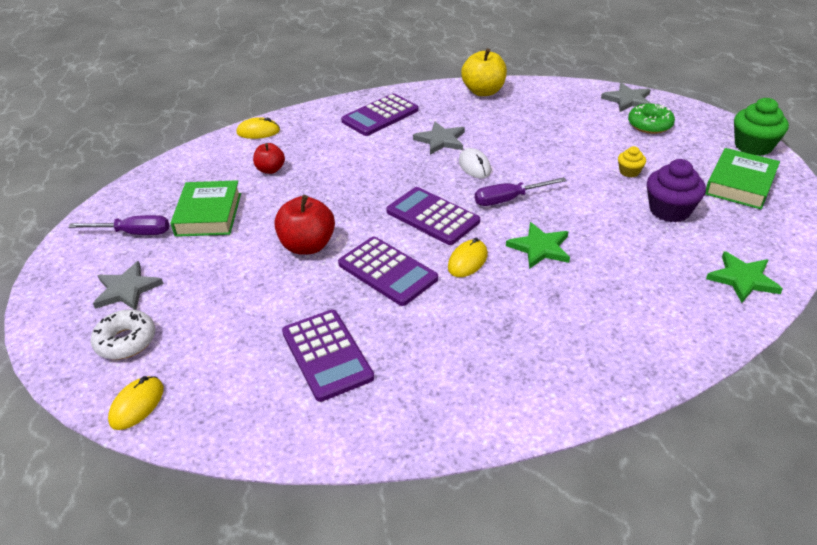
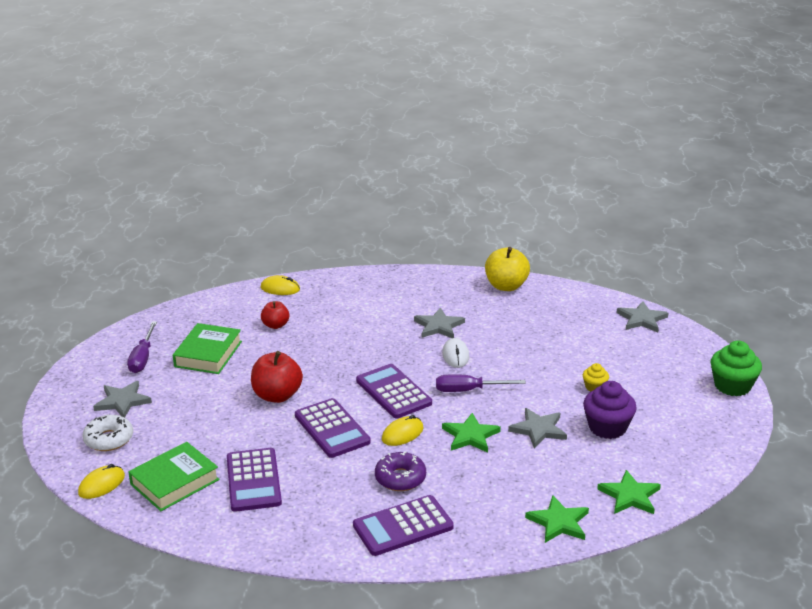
camera: 15 degrees right, 10 degrees down
purple screwdriver [68,215,169,235] -> purple screwdriver turned 75 degrees clockwise [127,321,157,373]
purple calculator [341,93,419,136] -> purple calculator moved to [353,495,454,556]
green donut [628,103,675,134] -> none
green book [705,148,780,210] -> green book moved to [128,442,219,511]
none -> purple donut [375,451,426,491]
none -> grey star [508,408,567,448]
none -> green star [525,495,589,543]

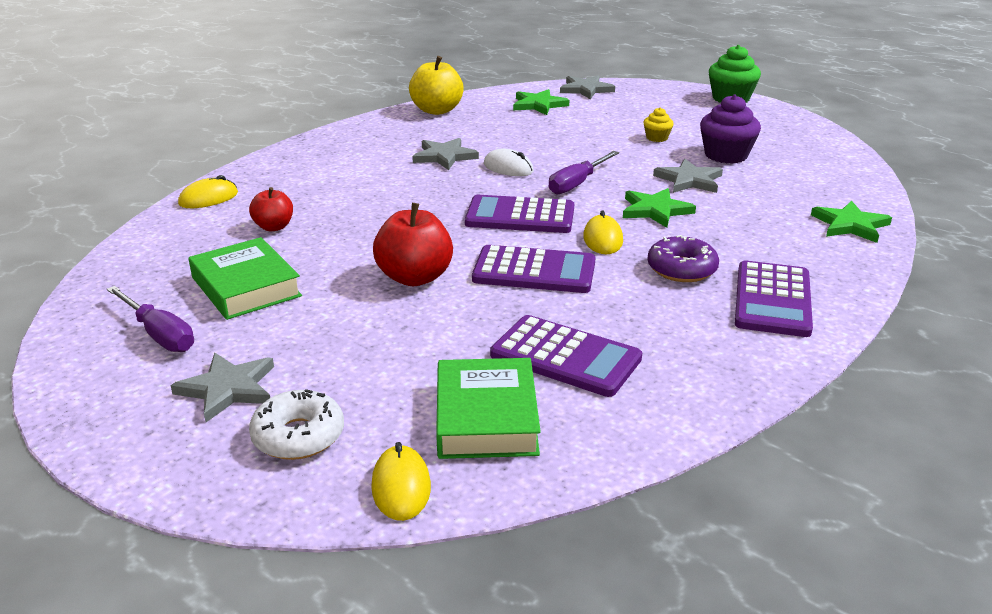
camera: 50 degrees left, 0 degrees up
green star [597,470,661,514] -> green star moved to [513,89,569,115]

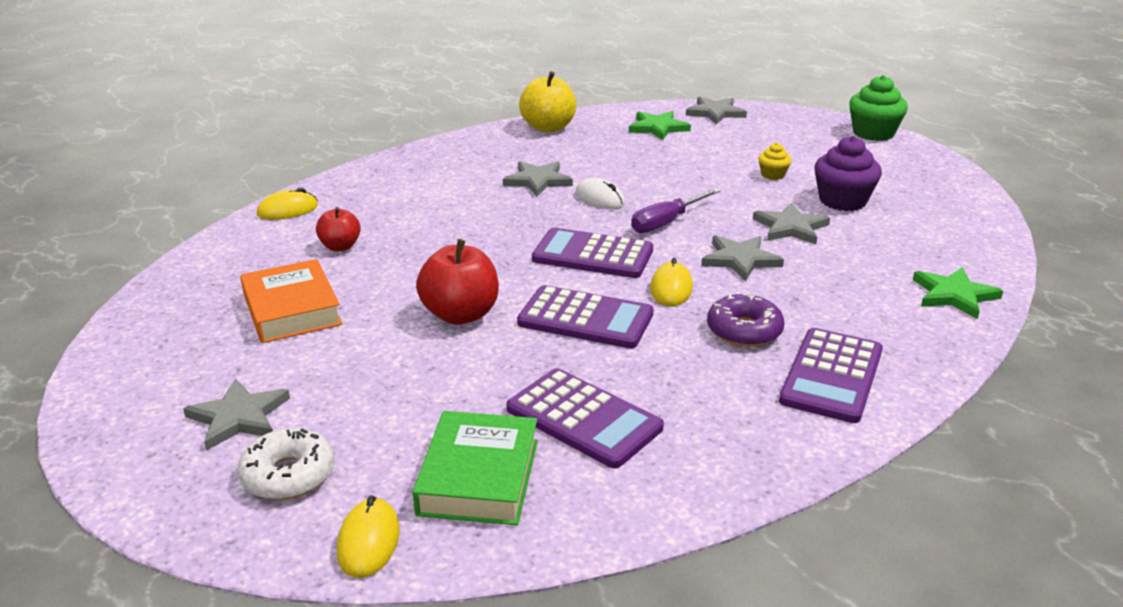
camera: 10 degrees right, 0 degrees up
purple screwdriver [107,286,194,352] -> none
green book [189,237,302,320] -> orange book [240,259,342,343]
green star [623,188,696,228] -> grey star [701,235,784,281]

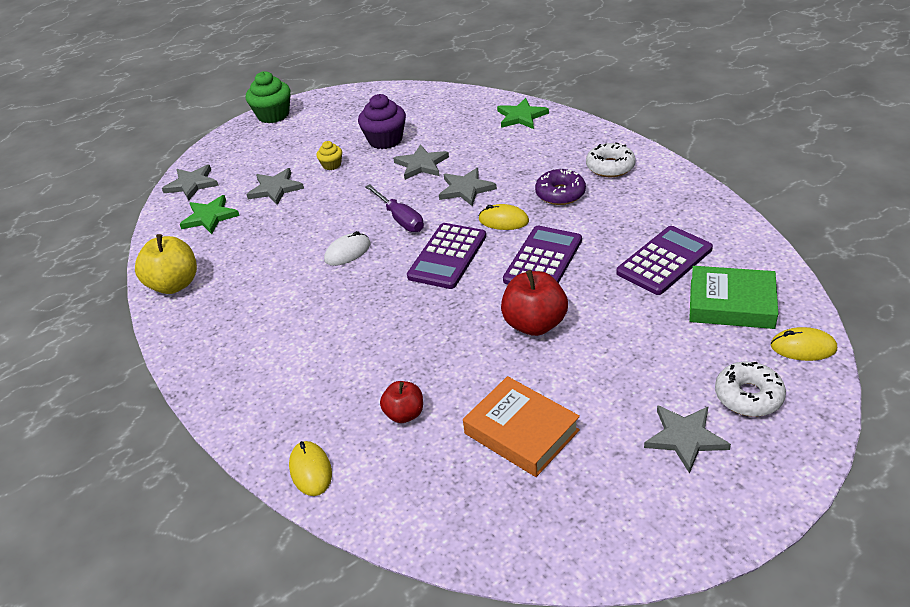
camera: 80 degrees left, 10 degrees up
orange book [240,259,342,343] -> orange book turned 60 degrees clockwise [463,376,580,477]
grey star [503,161,573,196] -> grey star moved to [246,168,304,205]
purple calculator [779,328,883,423] -> white donut [586,142,636,177]

